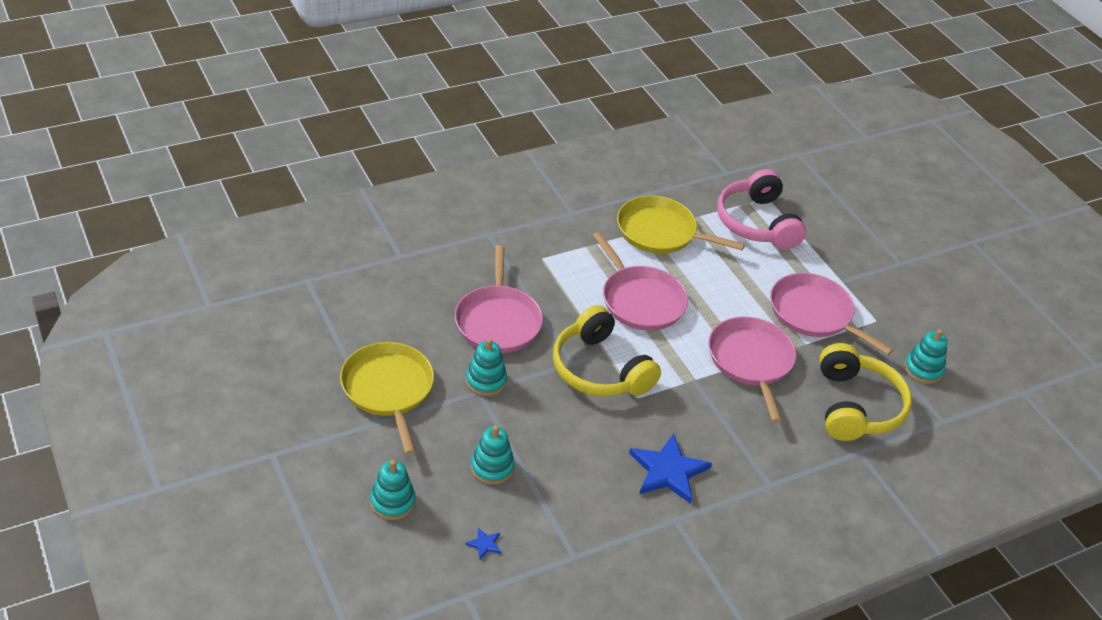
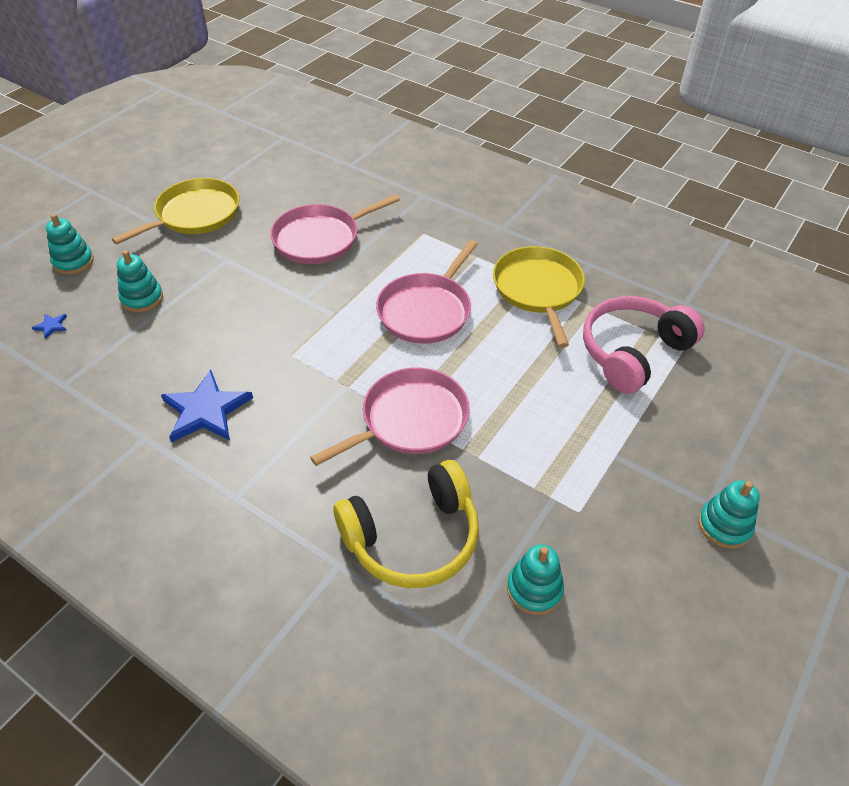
camera: 65 degrees right, 5 degrees up
turquoise stacking toy [466,339,507,396] -> turquoise stacking toy moved to [698,480,760,549]
yellow headphones [553,305,661,397] -> none
pink pan [770,273,893,355] -> none

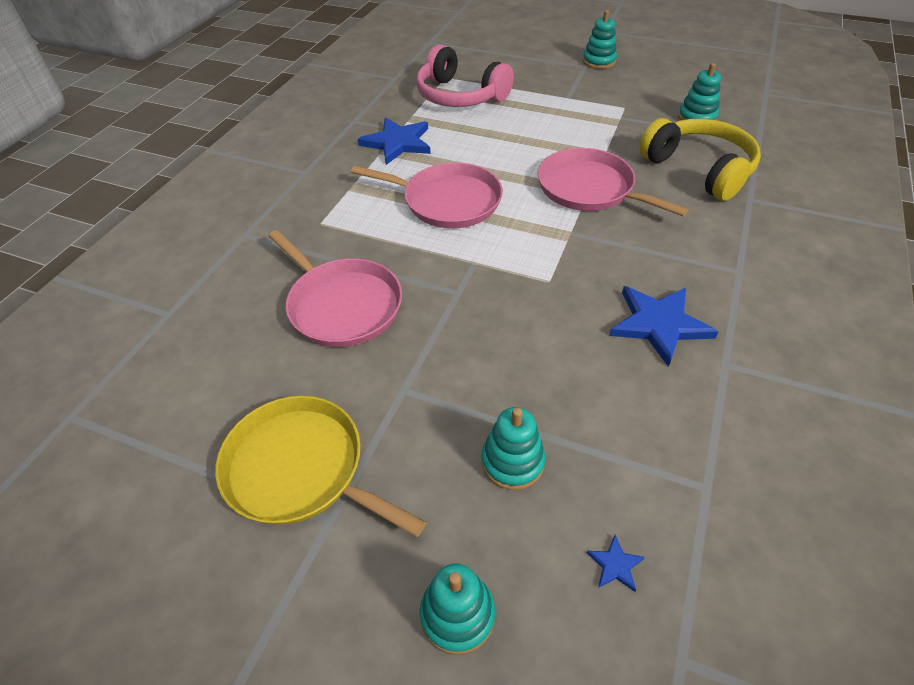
camera: 100 degrees left, 0 degrees up
yellow pan [493,246,585,348] -> blue star [358,117,431,165]

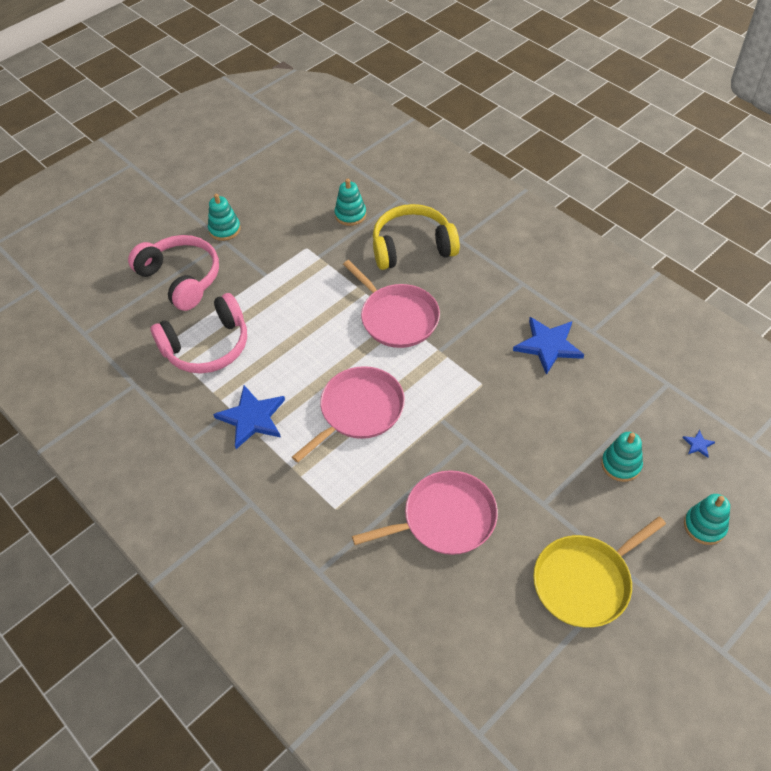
camera: 65 degrees left, 5 degrees up
pink pan [538,148,689,216] -> pink pan turned 105 degrees counterclockwise [343,260,440,348]
none -> pink headphones [128,235,219,311]

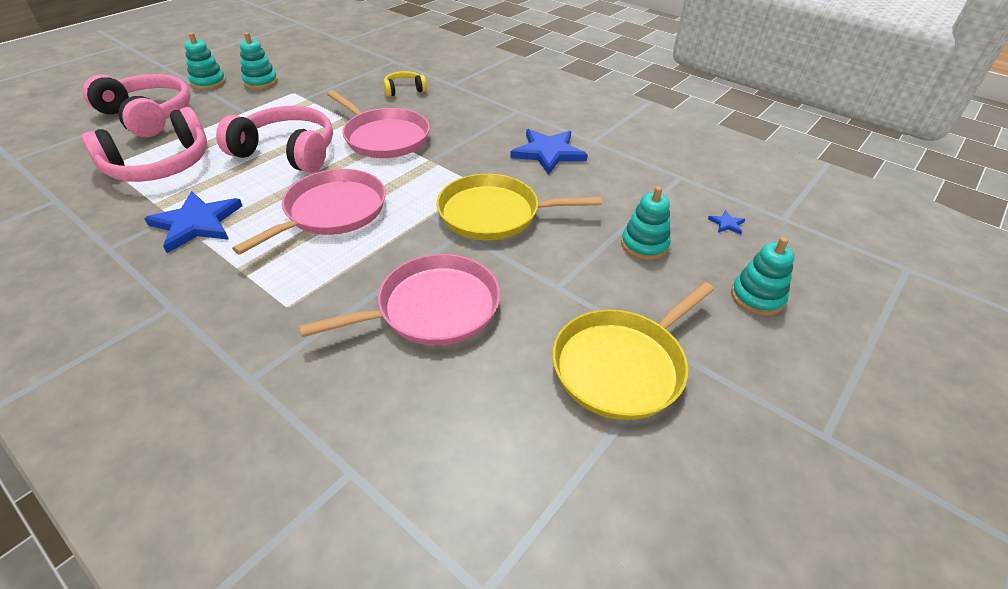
camera: 10 degrees left, 10 degrees down
turquoise stacking toy [335,179,366,226] -> turquoise stacking toy moved to [240,32,278,89]
yellow headphones [373,204,460,270] -> yellow headphones [383,71,427,97], size x0.49
none -> pink headphones [216,106,333,173]
none -> yellow pan [437,174,602,240]

